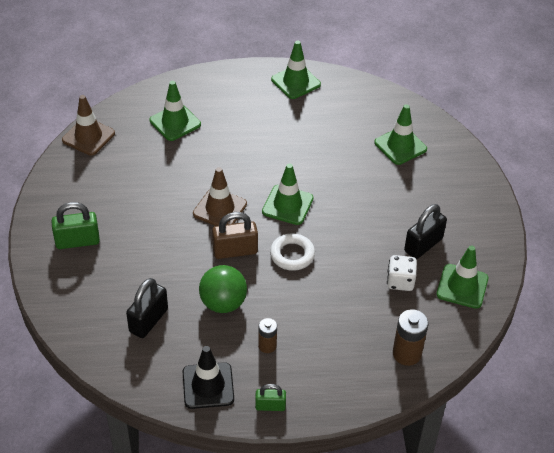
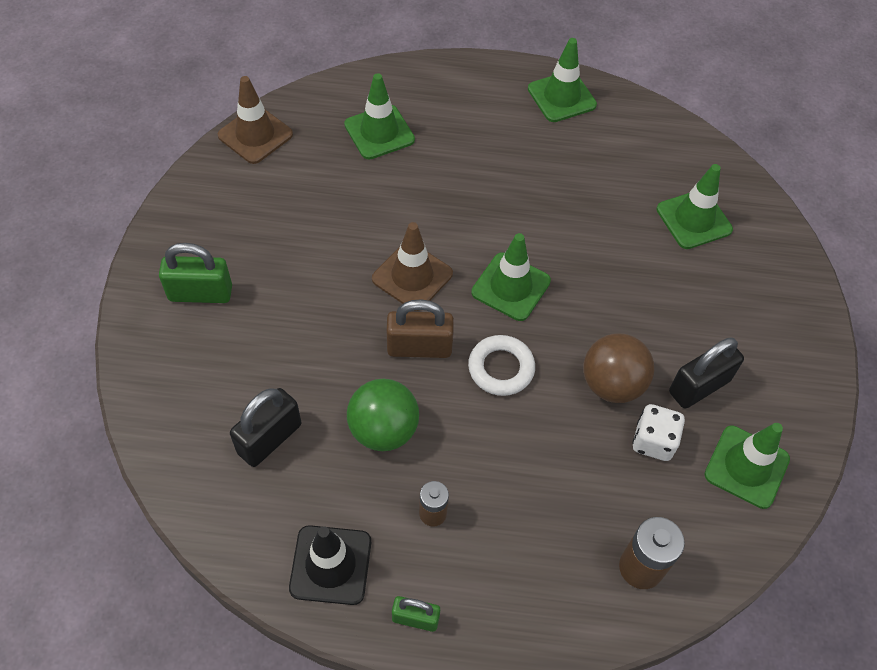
camera: 10 degrees right, 10 degrees up
none -> brown ball [583,333,654,403]

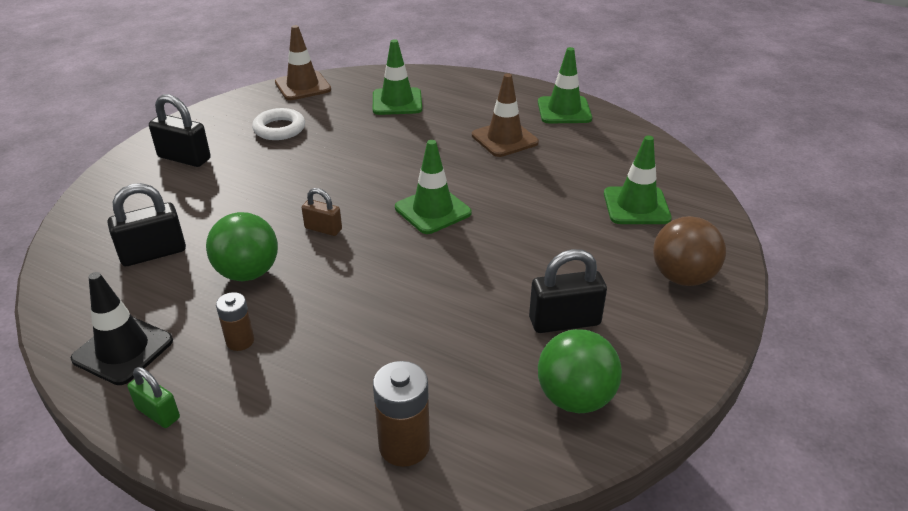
camera: 25 degrees right, 20 degrees down
green padlock [159,243,232,303] -> black padlock [149,94,211,167]
brown traffic cone [372,222,453,311] -> brown traffic cone moved to [472,73,539,157]
brown padlock [386,299,454,358] -> brown padlock [302,188,342,236], size x0.61
white ring [468,335,535,396] -> white ring moved to [252,108,305,140]
brown ball [583,333,654,403] -> brown ball moved to [653,216,726,286]
white dice [632,404,685,461] -> none
green traffic cone [704,423,790,509] -> green ball [538,329,622,413]

